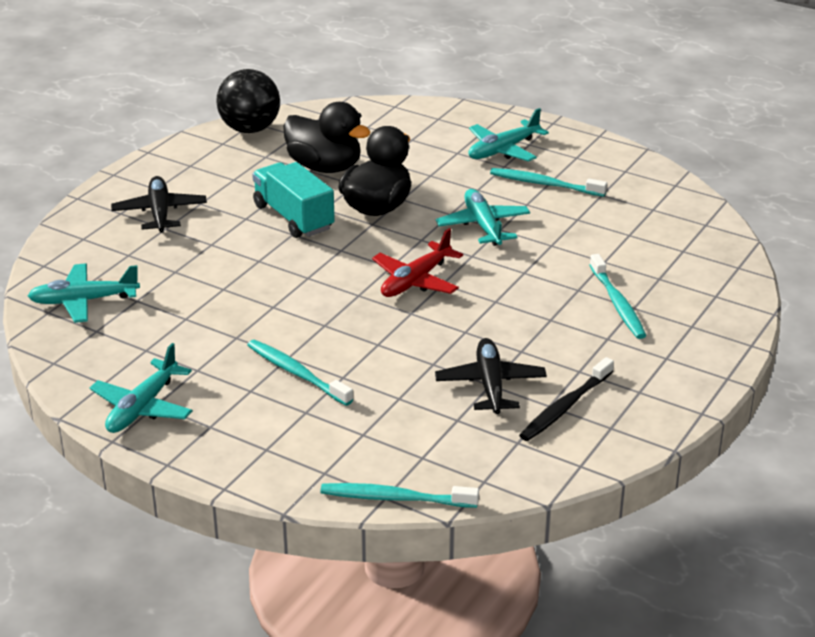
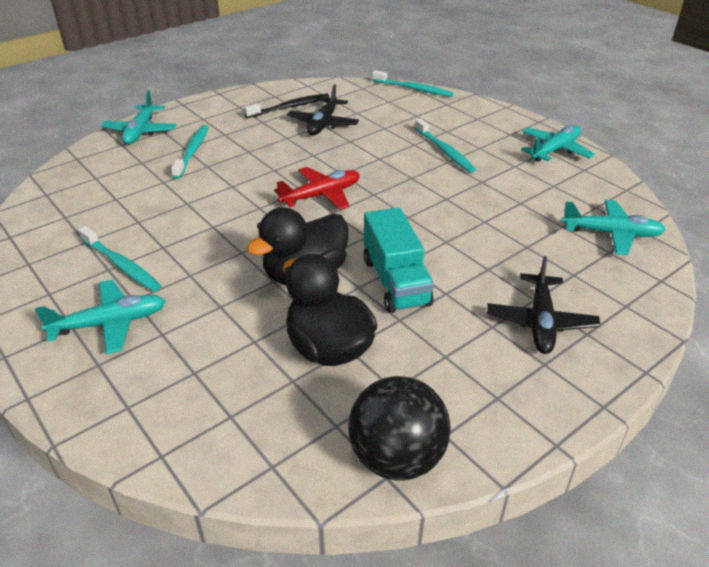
camera: 160 degrees left, 5 degrees up
turquoise plane [436,189,530,246] -> turquoise plane moved to [101,90,177,144]

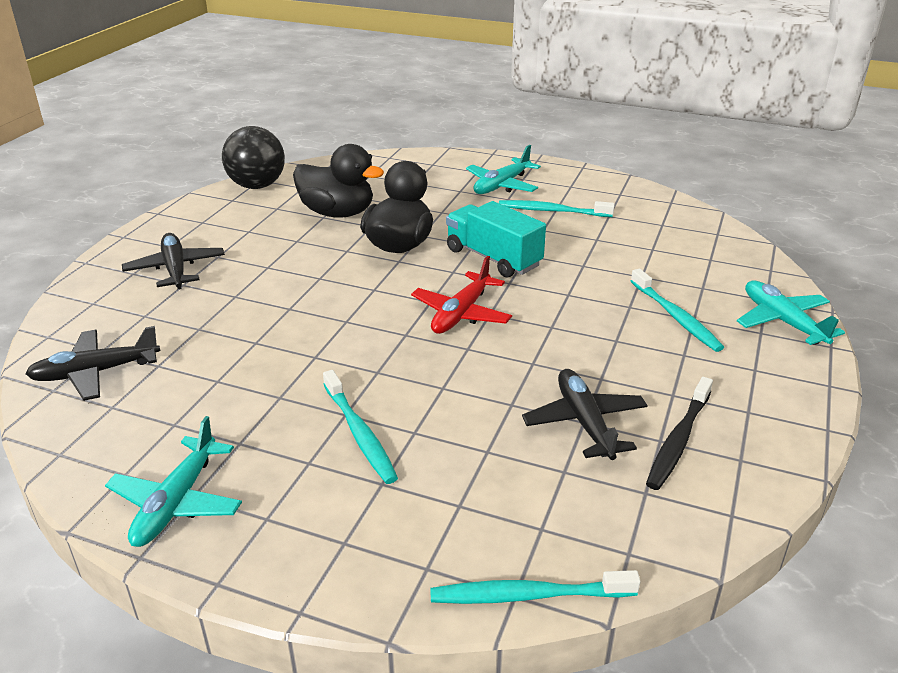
camera: 150 degrees right, 5 degrees down
turquoise truck [363,207,434,313] -> turquoise truck moved to [446,201,546,277]
turquoise toothbrush [415,119,476,173] -> turquoise toothbrush turned 150 degrees counterclockwise [323,370,398,484]
turquoise plane [561,200,666,255] -> black plane [26,326,160,401]

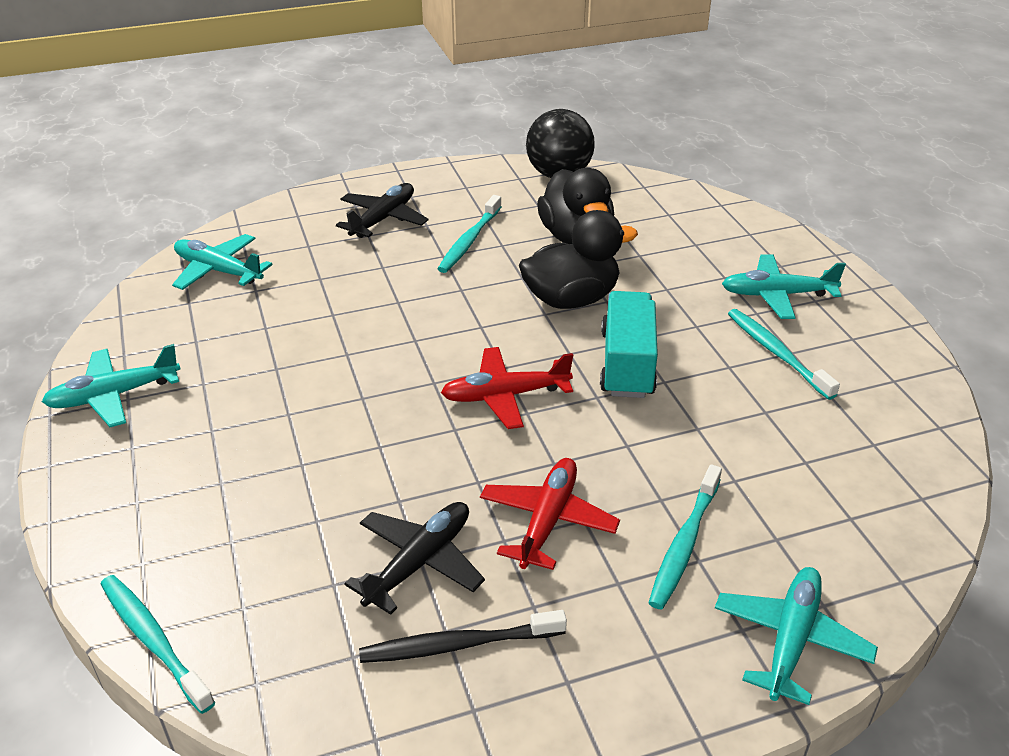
camera: 50 degrees right, 5 degrees up
black plane [26,326,160,401] -> turquoise plane [172,234,272,290]
turquoise toothbrush [323,370,398,484] -> turquoise toothbrush moved to [437,195,502,273]
none -> red plane [480,458,620,570]

